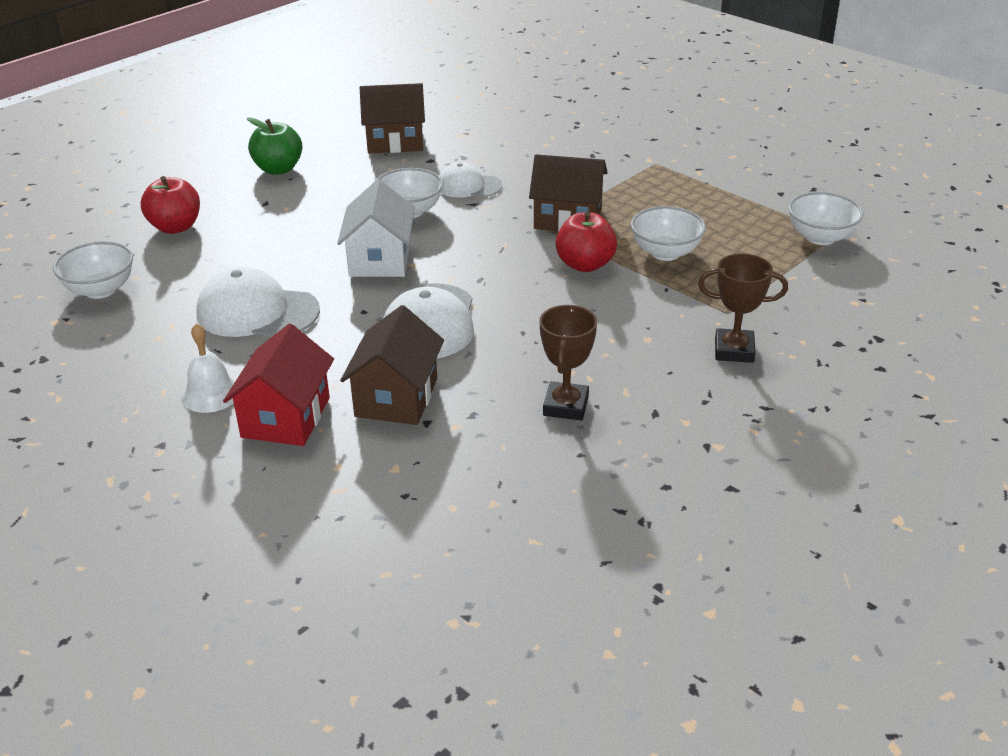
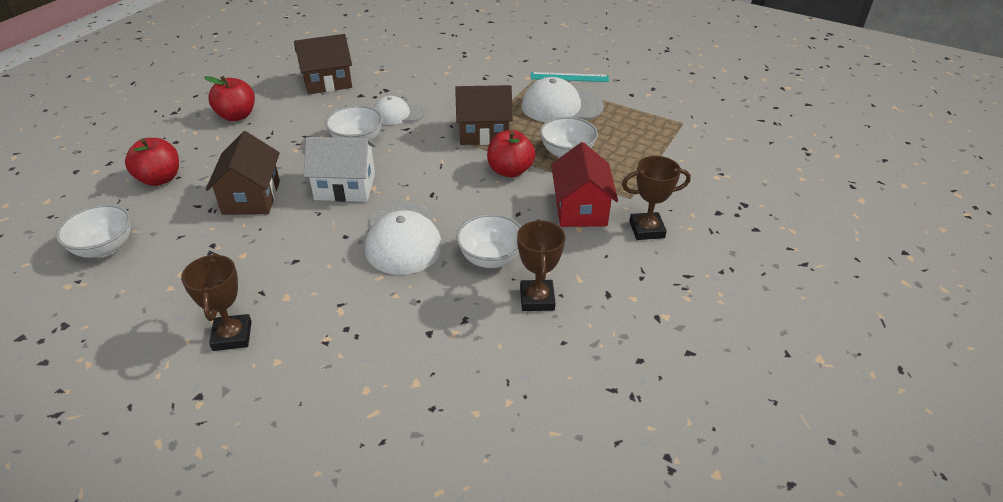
camera: 15 degrees left, 5 degrees up
white bell [181,323,235,413] -> brown trophy [181,253,252,351]
white cap [196,267,320,337] -> white cap moved to [521,77,604,122]
red house [223,324,334,446] -> red house moved to [551,142,618,227]
green apple [247,117,302,175] -> red apple [204,76,255,121]
white house [337,179,415,277] -> white house turned 75 degrees counterclockwise [304,137,376,202]
brown house [340,305,444,425] -> brown house moved to [206,131,280,215]
white bowl [788,192,863,245] -> white bowl moved to [456,214,522,268]
none -> turquoise ruler [531,72,609,82]

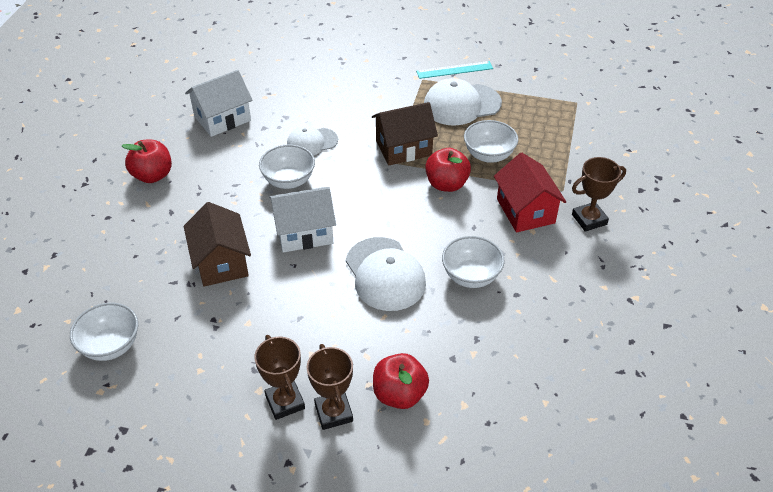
camera: 15 degrees left, 5 degrees up
red apple [125,138,179,186] -> red apple moved to [373,353,429,409]
brown house [294,34,352,94] -> white house [185,70,252,137]
brown trophy [517,219,565,311] -> brown trophy moved to [307,344,353,430]

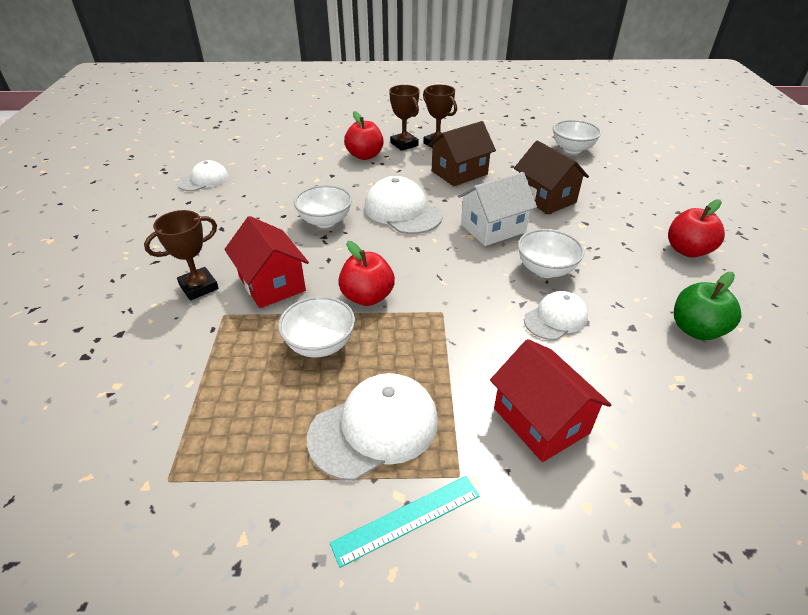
camera: 165 degrees right, 5 degrees down
white house [185,70,252,137] -> green apple [674,272,741,340]
brown house [372,102,438,165] -> brown house moved to [428,121,496,186]
none -> white cap [177,160,229,191]
none -> red house [490,339,611,462]

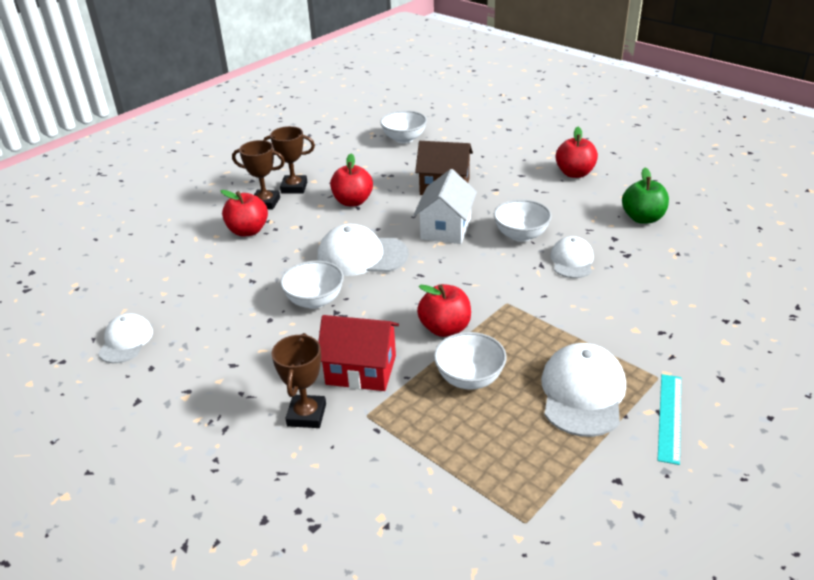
camera: 45 degrees left, 5 degrees down
brown house [428,121,496,186] -> red apple [330,154,373,206]
red house [490,339,611,462] -> none

